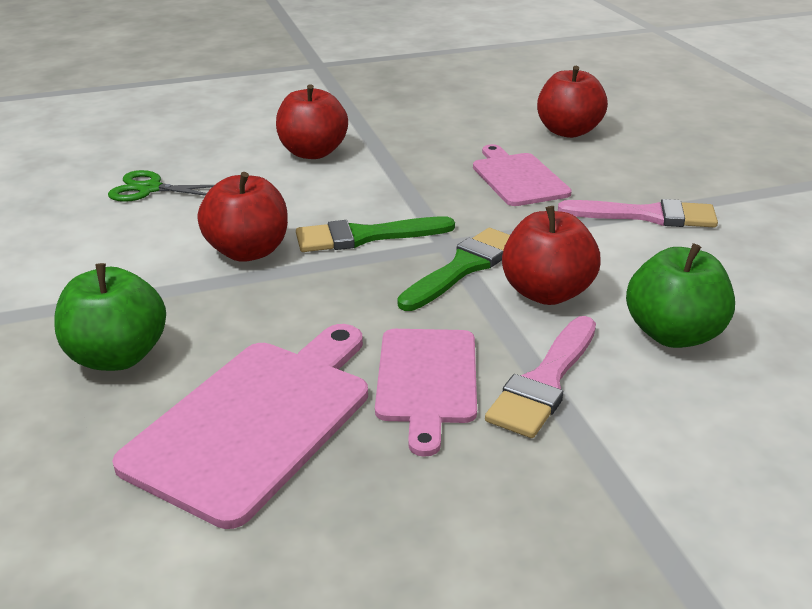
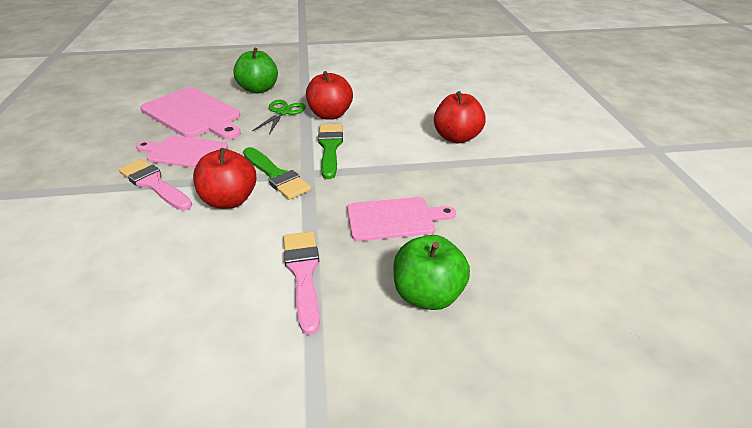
camera: 100 degrees right, 5 degrees up
green scissors [108,170,214,202] -> green scissors moved to [252,100,306,135]
red apple [537,66,608,138] -> none
pink brush [558,199,718,228] -> pink brush turned 150 degrees clockwise [283,231,320,335]
green apple [626,243,735,348] -> green apple moved to [393,235,470,310]

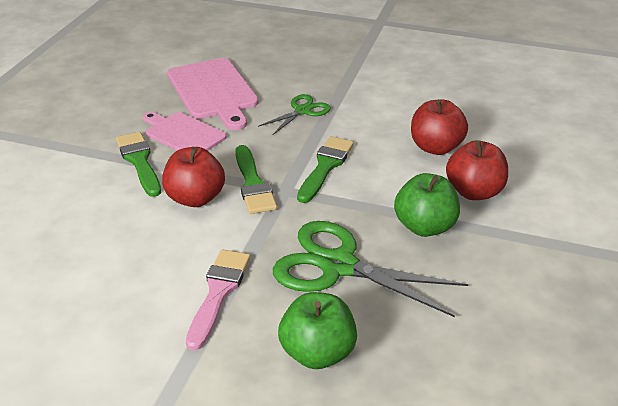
camera: 25 degrees right, 0 degrees up
pink brush [119,159,192,211] -> green brush [116,132,161,197]
green apple [234,48,278,94] -> green apple moved to [394,173,460,237]
red apple [306,71,353,120] -> red apple moved to [411,99,468,155]
pink cutting board [347,197,456,241] -> green scissors [273,221,468,317]

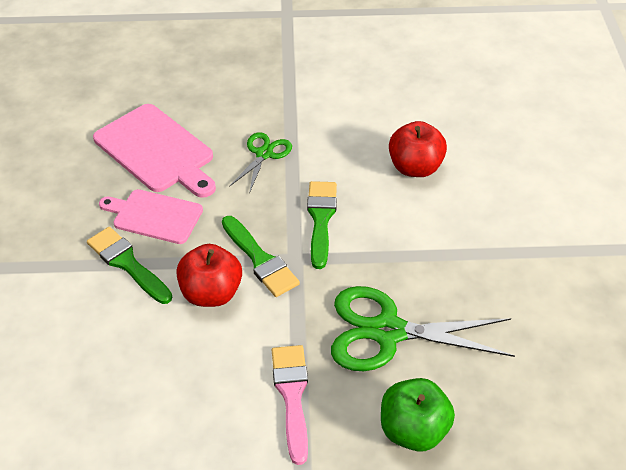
camera: 20 degrees left, 10 degrees up
green apple [394,173,460,237] -> none
red apple [446,140,508,200] -> none

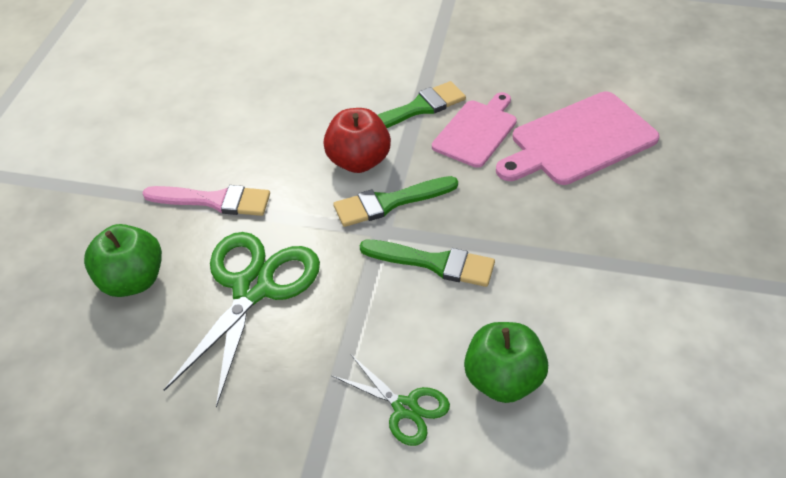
camera: 105 degrees right, 0 degrees up
green scissors [229,132,292,194] -> green scissors moved to [332,355,450,446]
red apple [389,121,447,177] -> green apple [464,322,548,403]

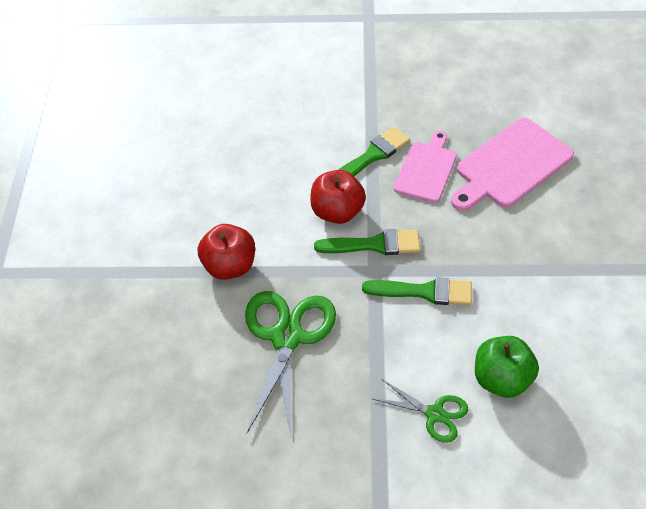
camera: 10 degrees left, 5 degrees up
green apple [84,224,162,297] -> none
pink brush [143,185,270,216] -> red apple [198,224,255,280]
green brush [333,176,458,227] -> green brush turned 150 degrees counterclockwise [314,229,420,255]

